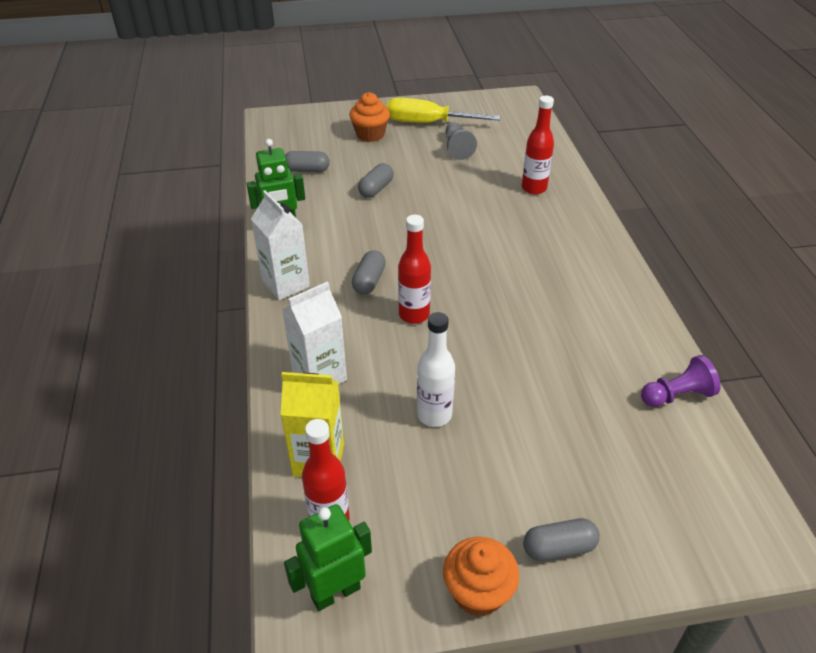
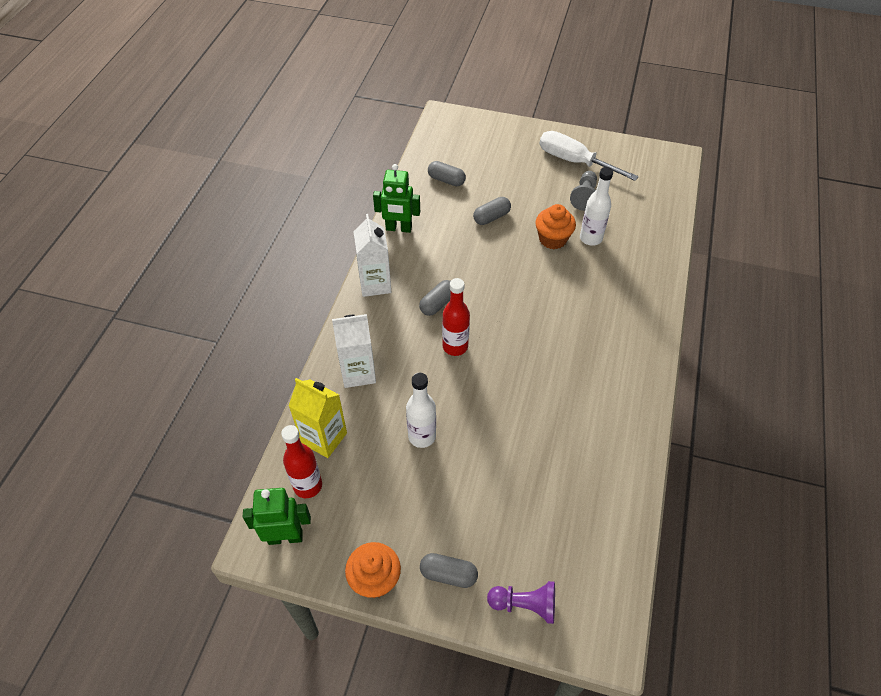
camera: 25 degrees right, 10 degrees up
orange cupcake [349,92,390,142] -> orange cupcake moved to [535,204,576,249]
yellow screwdriver [386,98,501,123] -> white screwdriver [540,131,639,181]
red bottle [522,96,554,194] -> none
purple pawn [641,355,721,407] -> purple pawn moved to [487,581,555,624]
none -> white bottle [580,167,613,246]

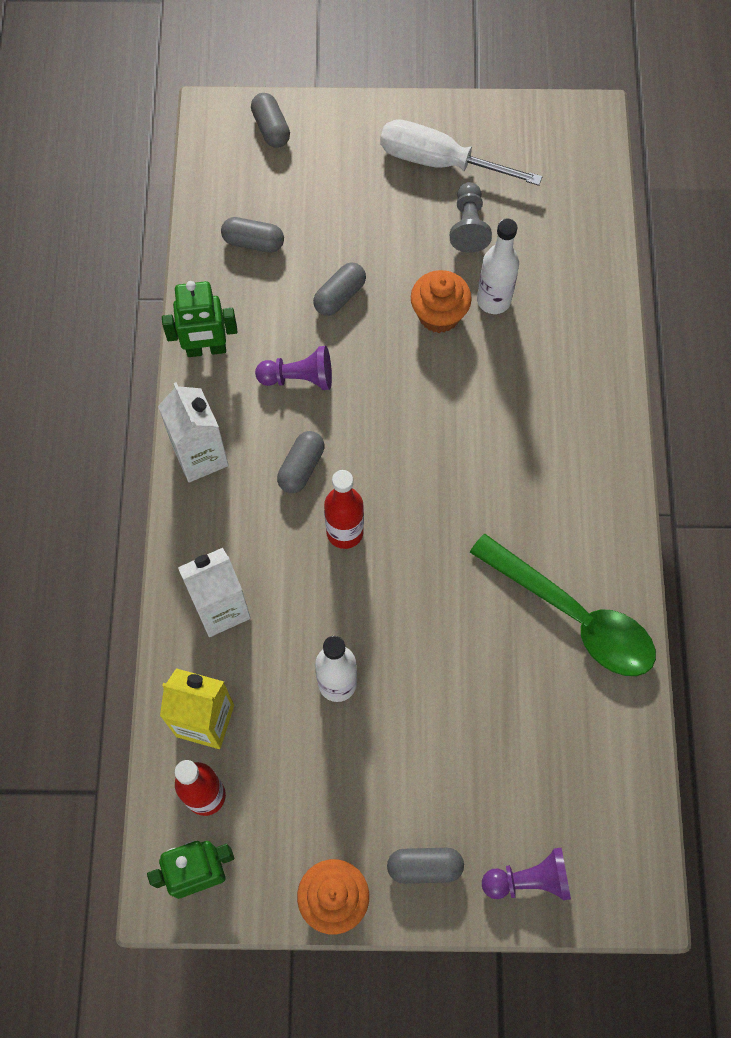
camera: 15 degrees left, 15 degrees up
none -> grey capsule [251,93,290,148]
none -> purple pawn [255,346,332,390]
none -> green spoon [470,534,656,676]

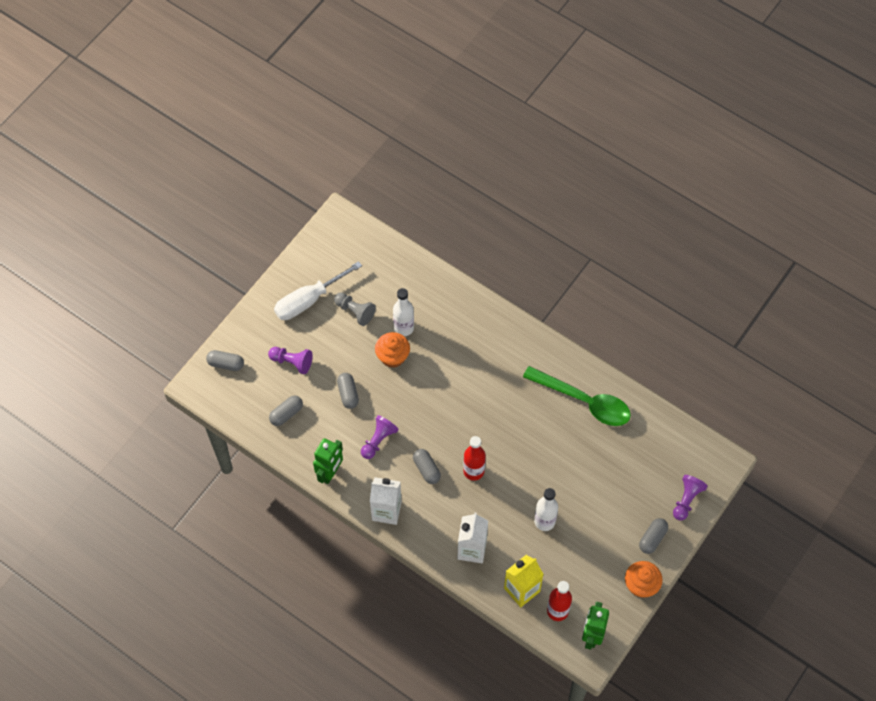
camera: 55 degrees left, 5 degrees down
green spoon [470,534,656,676] -> green spoon turned 45 degrees clockwise [523,366,631,426]
none -> purple pawn [268,347,313,374]

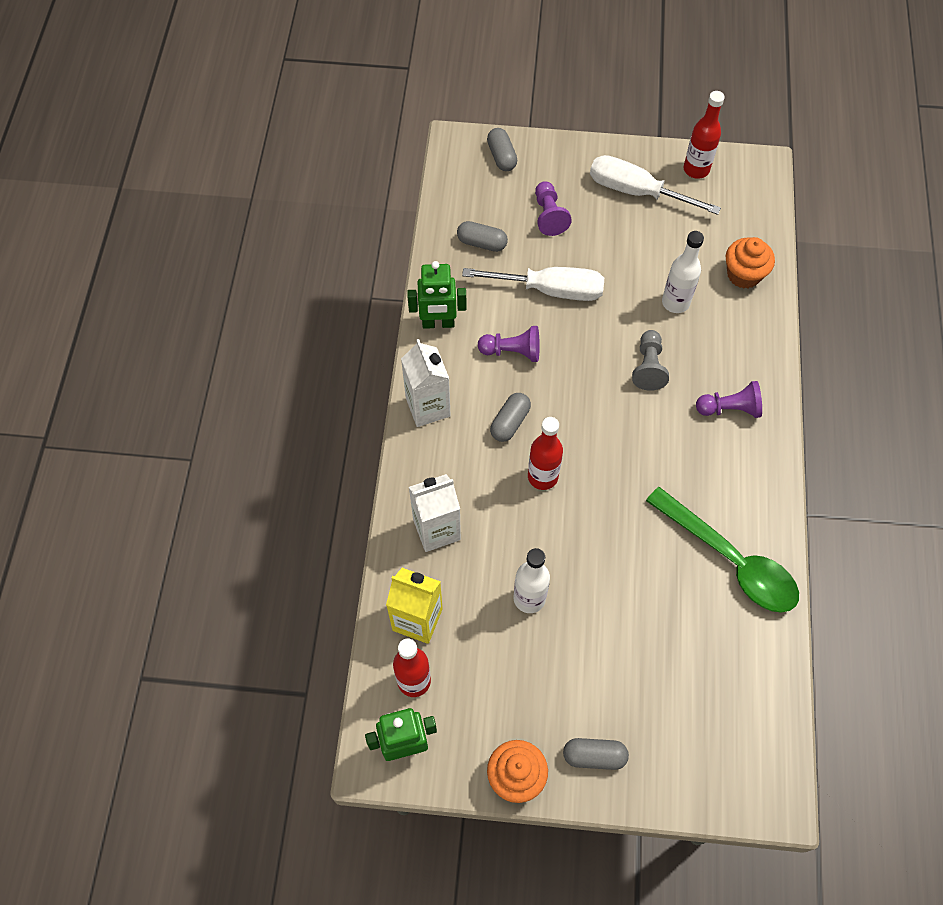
camera: 60 degrees right, 0 degrees up
grey pawn [334,292,376,326] -> grey pawn moved to [632,330,669,391]
grey capsule [337,373,359,409] -> white screwdriver [462,267,604,301]
orange cupcake [375,332,410,368] -> orange cupcake moved to [726,237,775,289]
green spoon [523,366,631,426] -> green spoon turned 45 degrees counterclockwise [646,487,799,613]
purple pawn [673,475,708,521] -> purple pawn moved to [696,381,762,418]
none -> red bottle [684,91,725,179]

